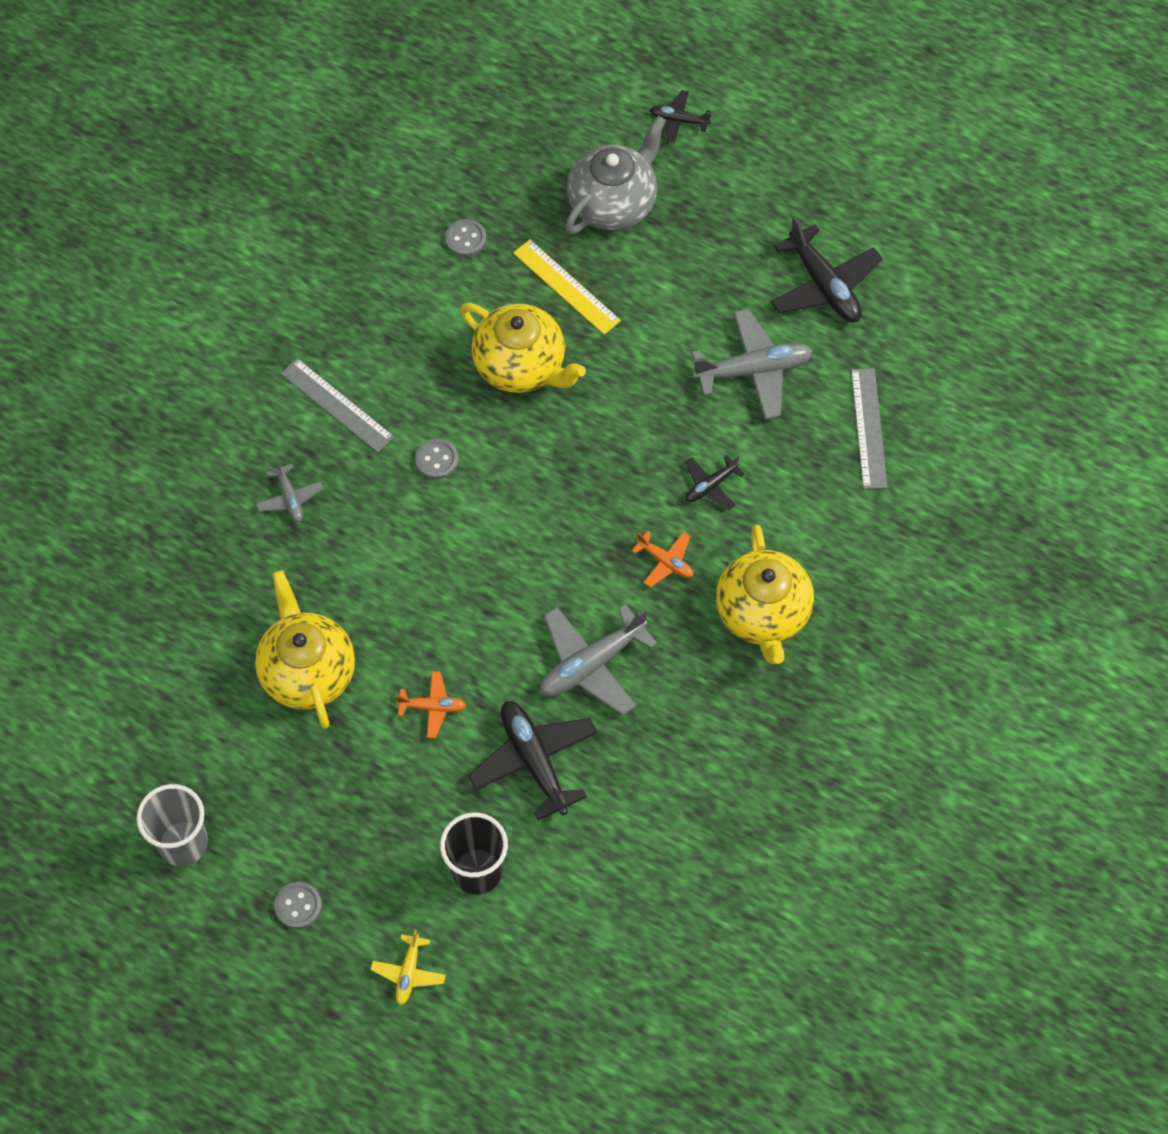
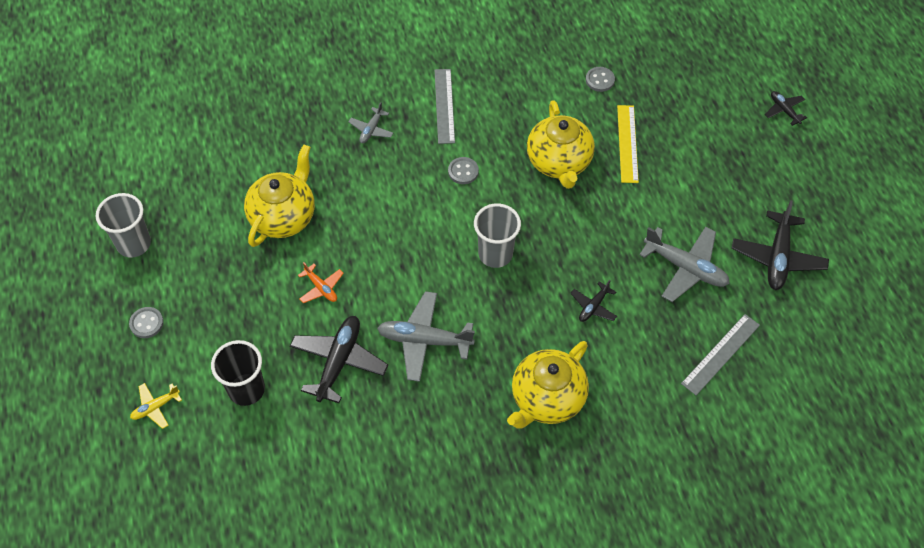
camera: 45 degrees right, 5 degrees down
grey teapot [565,116,666,234] -> none
orange plane [632,531,693,587] -> none
black plane [685,455,744,510] -> black plane turned 60 degrees counterclockwise [570,280,617,322]
none -> grey cup [474,203,521,268]

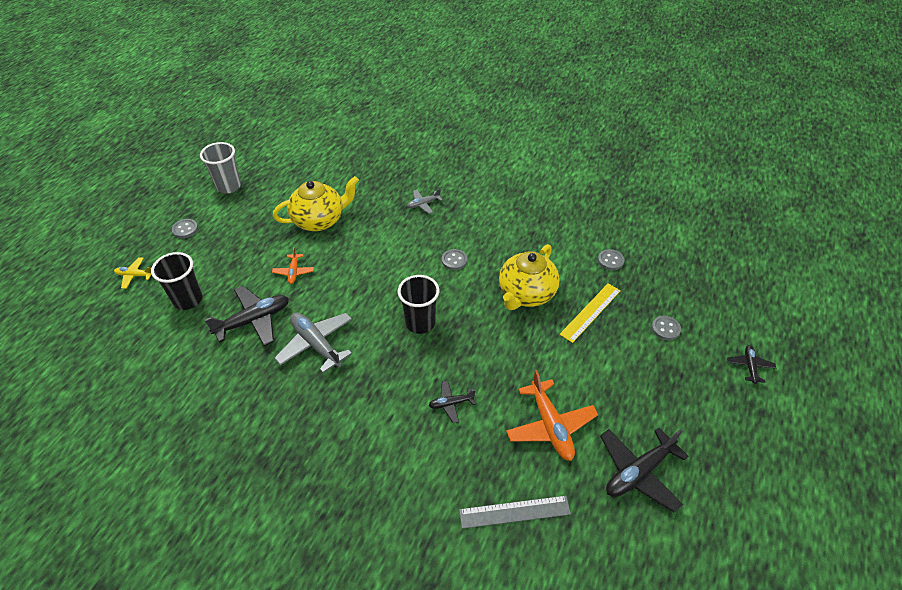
camera: 40 degrees right, 10 degrees down
grey ruler [435,69,455,144] -> none
grey cup [474,203,521,268] -> black cup [398,275,439,334]
yellow teapot [507,341,589,429] -> none
grey plane [639,227,730,302] -> orange plane [506,370,598,461]
none -> grey button [652,316,681,340]

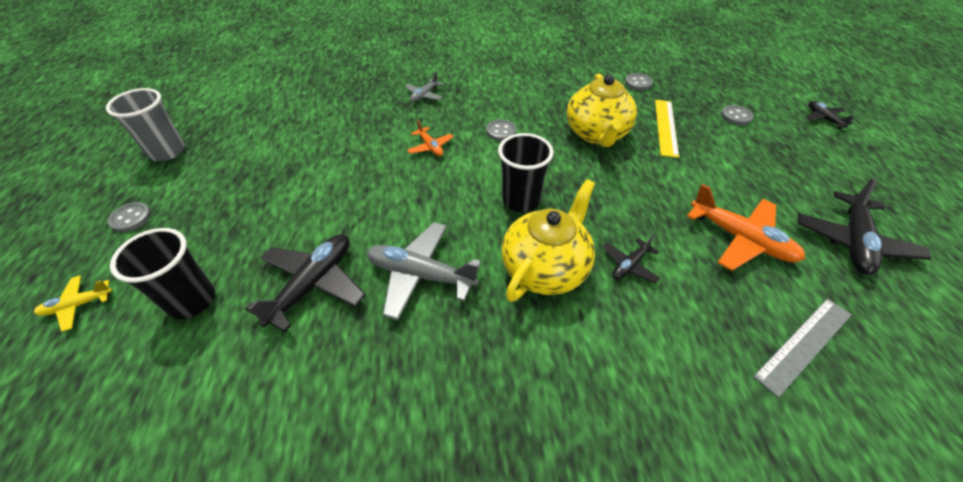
camera: 30 degrees left, 0 degrees up
orange plane [272,247,314,284] -> orange plane moved to [407,120,454,156]
yellow teapot [273,176,359,231] -> yellow teapot moved to [502,179,595,302]

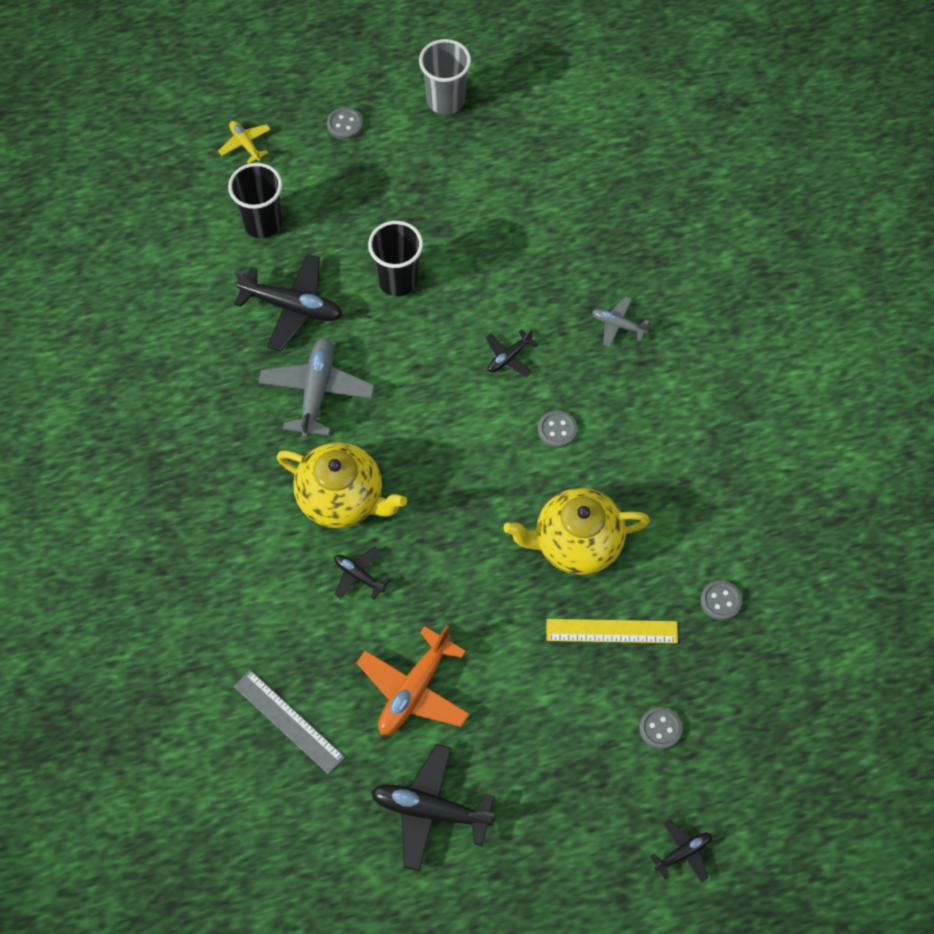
camera: 80 degrees right, 15 degrees up
orange plane [407,120,454,156] -> black plane [485,329,538,377]
black cup [498,133,554,212] -> black cup moved to [368,221,423,296]

